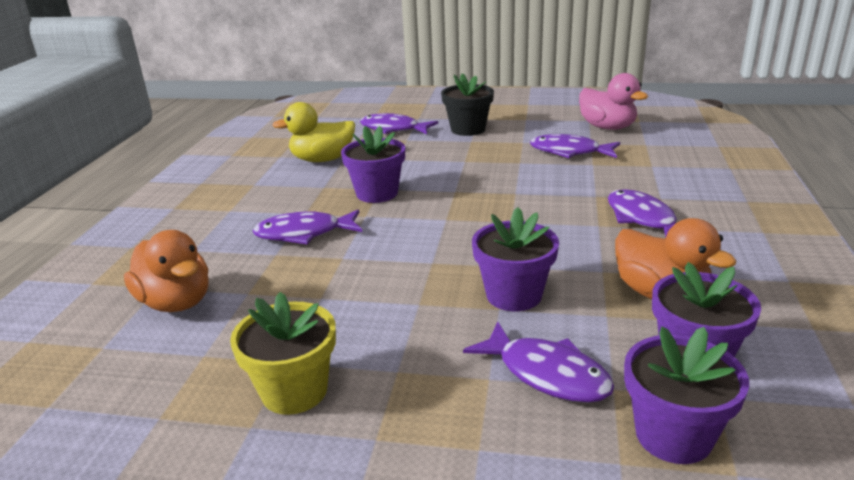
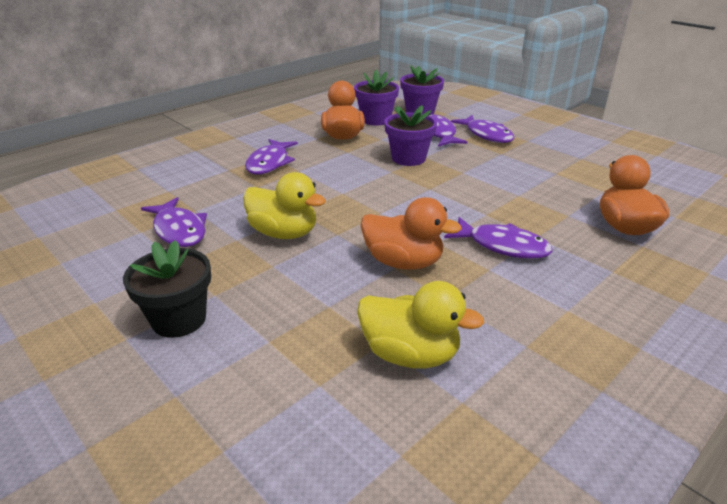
camera: 145 degrees left, 5 degrees up
yellow flower pot [230,292,336,415] -> none
purple flower pot [341,126,405,203] -> orange duck [361,197,462,270]
purple fish [360,113,438,134] -> purple fish moved to [451,115,514,143]
pink duck [579,73,648,130] -> none
none -> yellow duck [243,172,326,239]

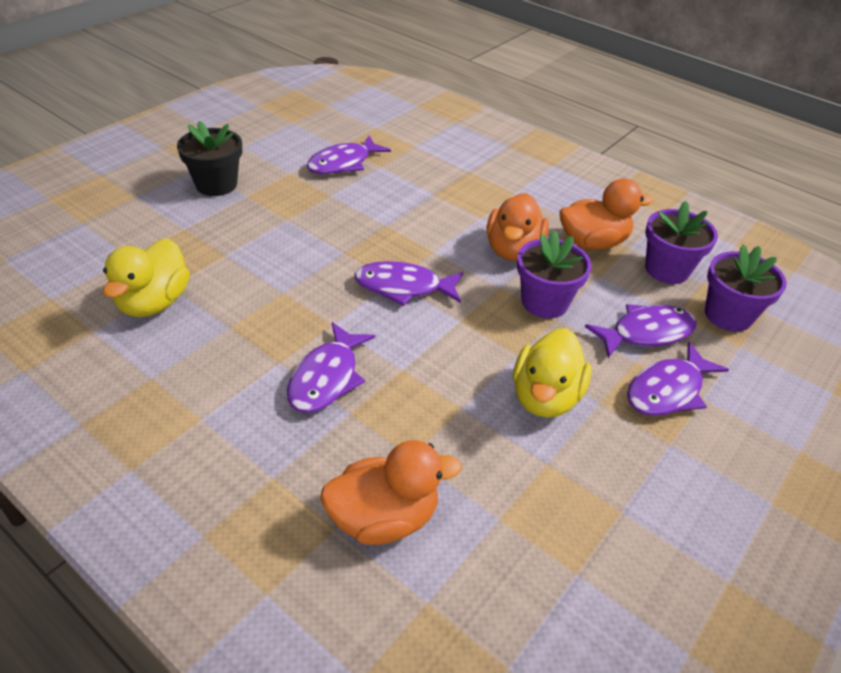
camera: 80 degrees right, 10 degrees up
yellow duck [243,172,326,239] -> yellow duck moved to [513,328,592,418]
purple fish [245,139,298,174] -> purple fish moved to [354,261,463,306]
orange duck [361,197,462,270] -> orange duck moved to [487,193,549,261]

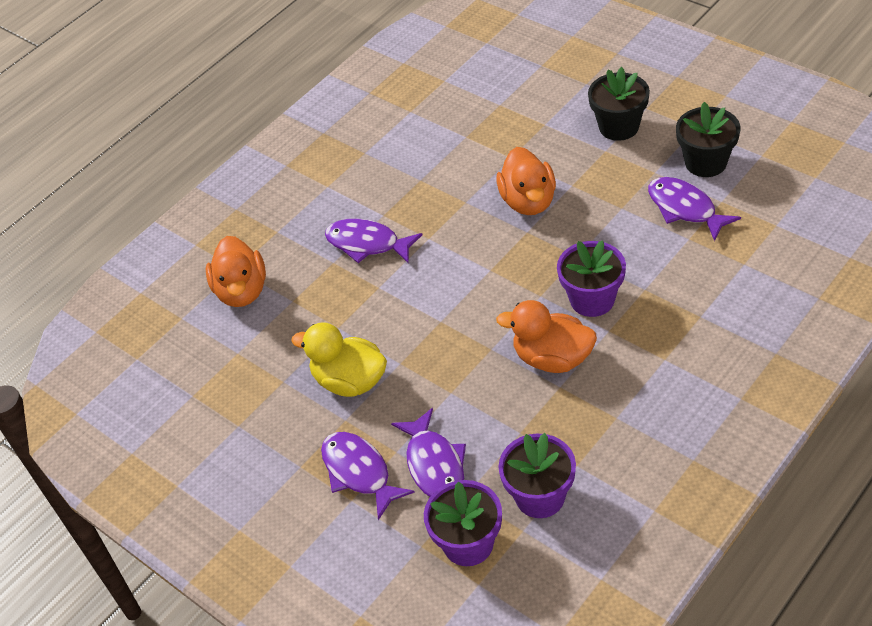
camera: 100 degrees right, 5 degrees up
yellow duck [103,238,190,317] -> none
purple fish [354,261,463,306] -> none
purple flower pot [517,230,592,318] -> purple flower pot moved to [557,240,626,317]
orange duck [559,178,653,249] -> orange duck moved to [496,147,556,215]
none -> black flower pot [676,102,740,177]

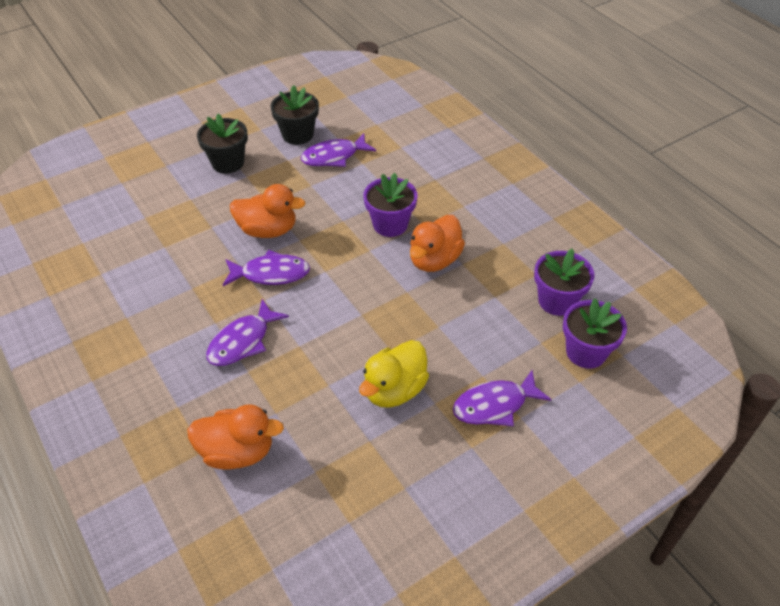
camera: 80 degrees left, 0 degrees up
purple fish [391,408,466,497] -> purple fish moved to [223,250,310,286]

